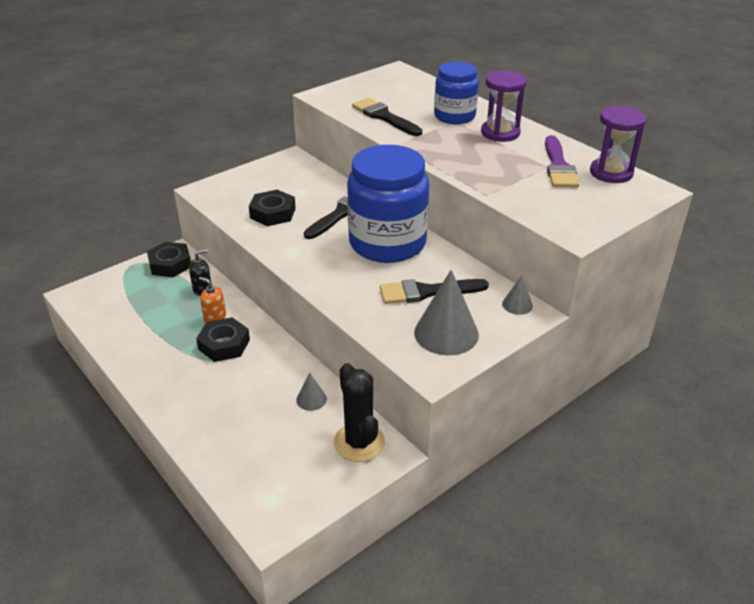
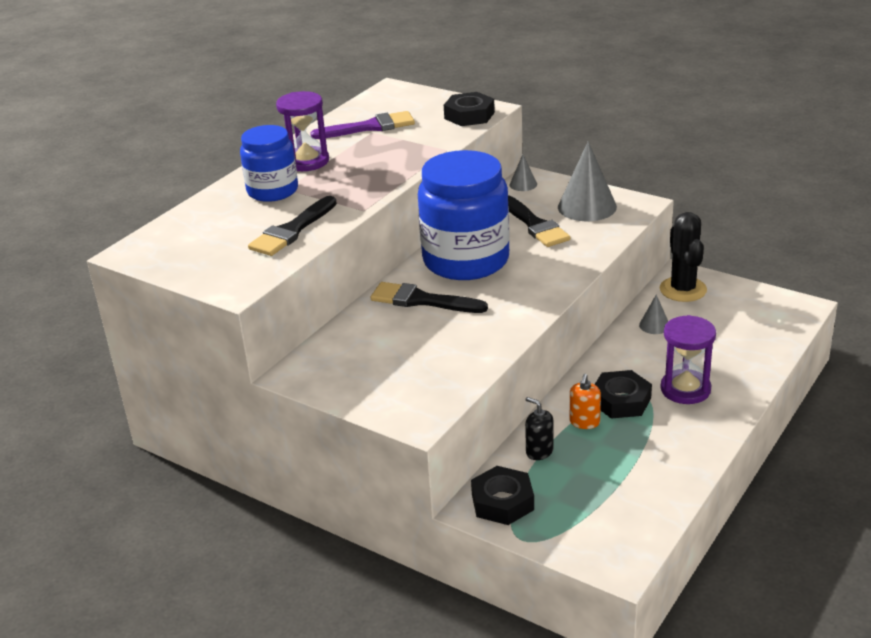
camera: 105 degrees left, 5 degrees down
black nut [249,190,296,226] -> black nut moved to [444,92,495,126]
black cactus [334,363,385,462] -> black cactus turned 60 degrees counterclockwise [660,212,707,302]
purple hourglass [590,105,646,183] -> purple hourglass moved to [661,315,716,404]

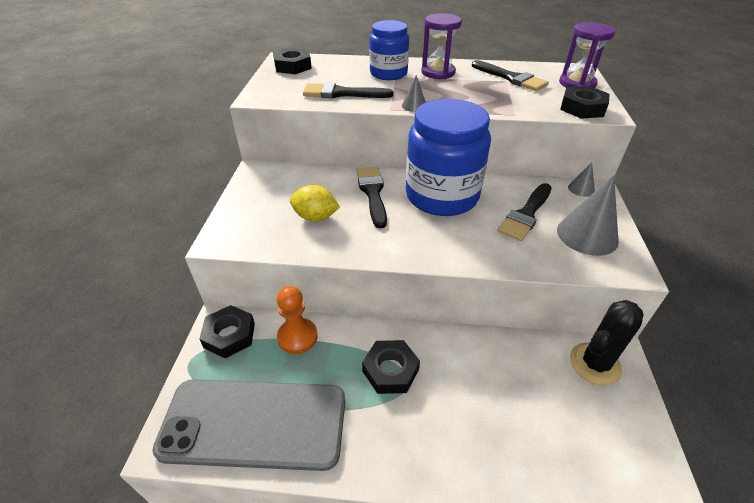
camera: 60 degrees right, 10 degrees up
purple brush [310,111,415,139] -> black brush [472,60,549,91]
black soap dispenser [525,397,554,460] -> orange pawn [277,286,318,354]
orange soap dispenser [570,374,601,429] -> none
grey cone [639,294,668,334] -> grey cone moved to [402,75,426,112]
purple hourglass [661,315,716,404] -> purple hourglass moved to [559,22,615,88]
none -> grey phone [152,379,345,471]
none -> black nut [273,48,312,74]
none -> yellow lemon [290,185,340,221]

